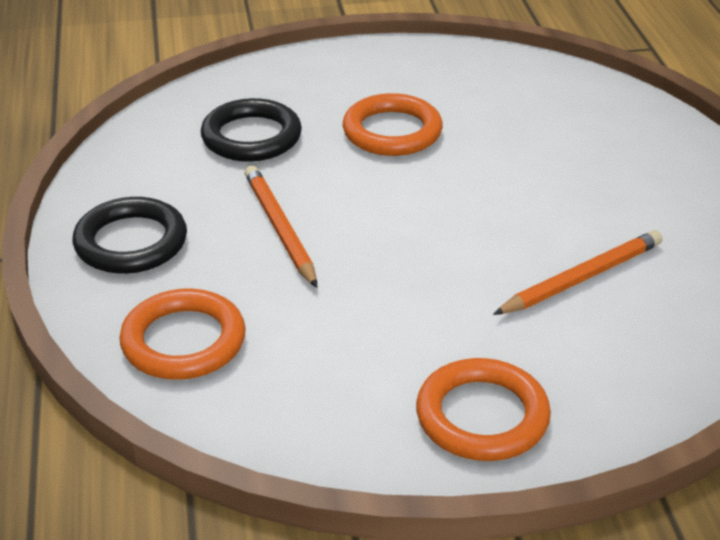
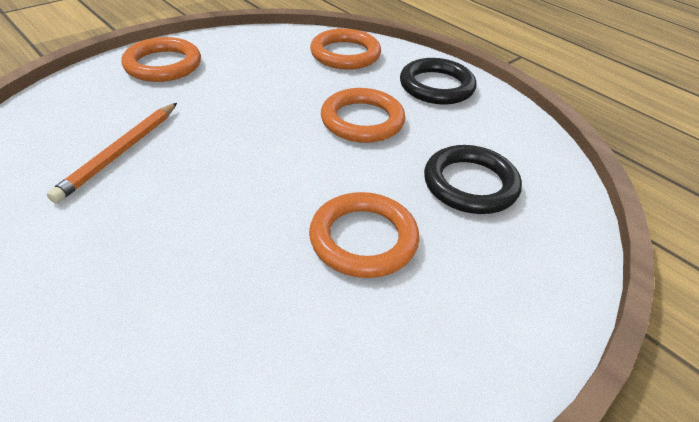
camera: 145 degrees right, 5 degrees up
orange pencil [244,165,317,288] -> orange ring [321,88,405,143]

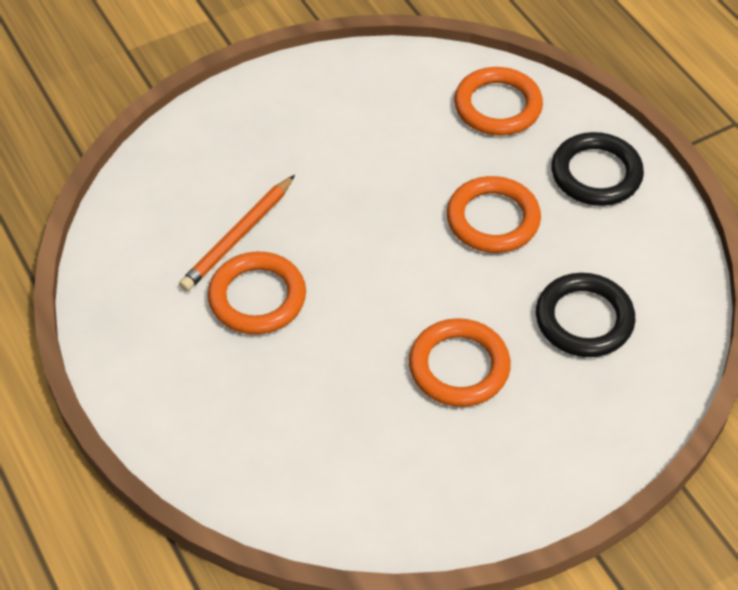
camera: 15 degrees right, 10 degrees up
orange ring [121,37,201,82] -> orange ring moved to [208,252,306,334]

